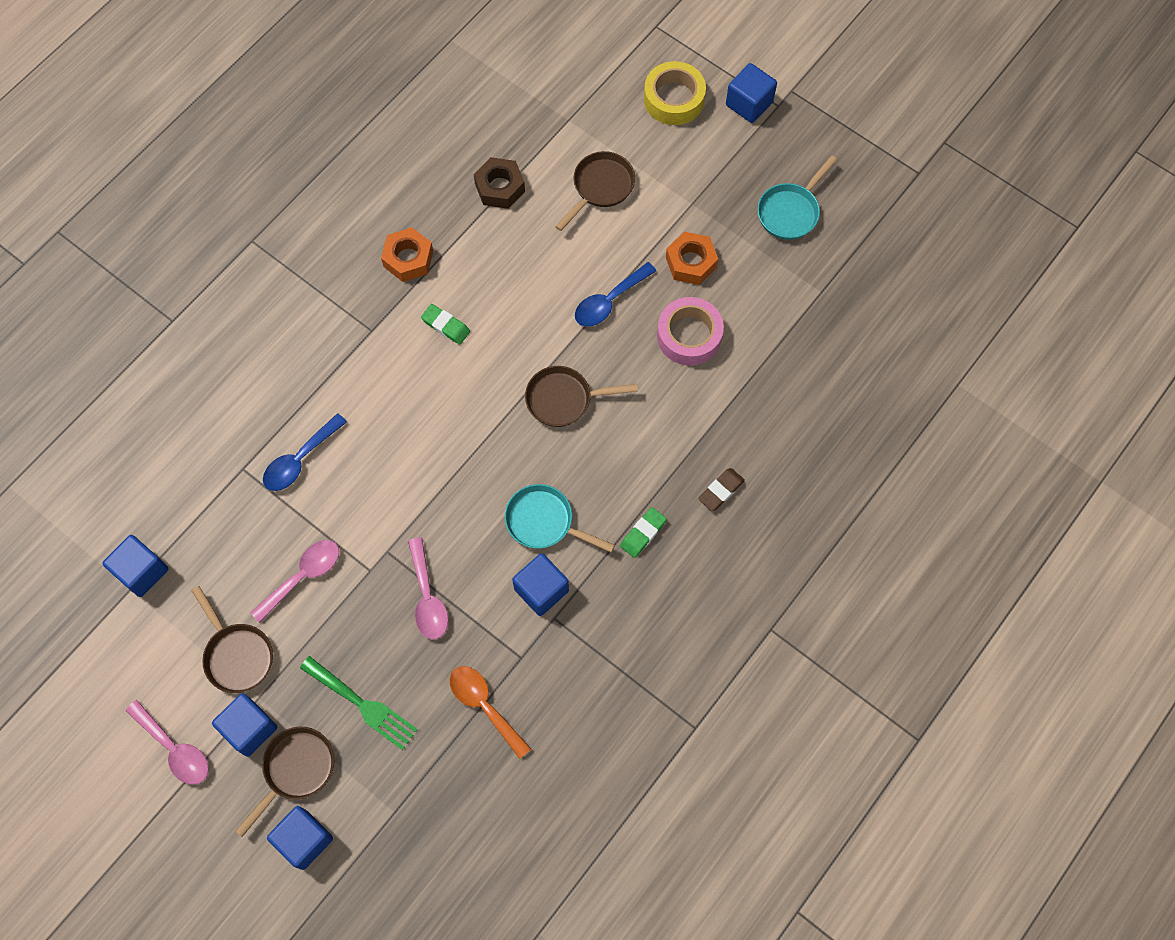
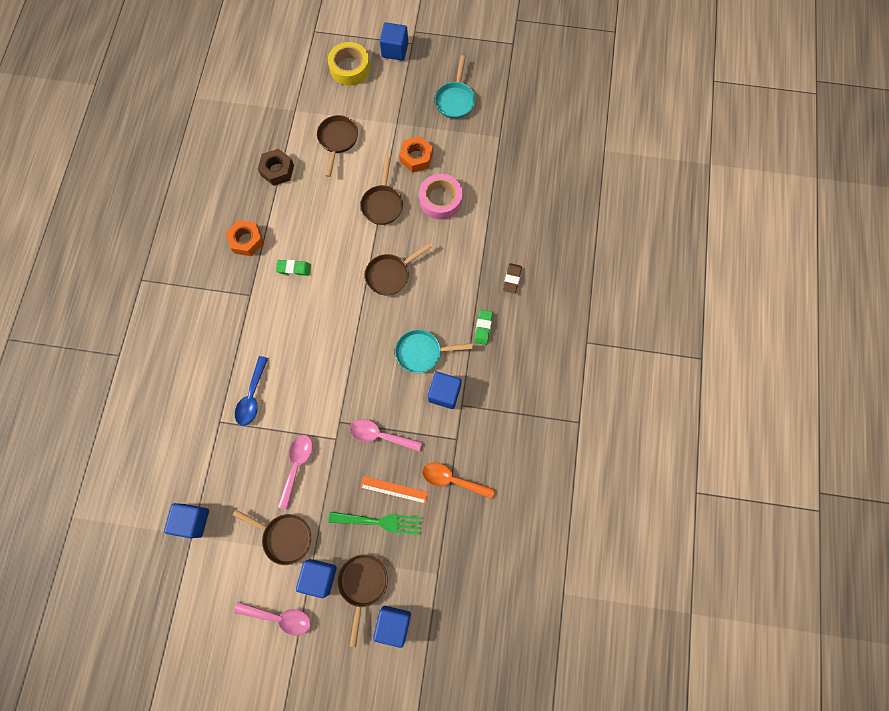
camera: 30 degrees left, 5 degrees up
pink spoon [408,537,449,639] -> pink spoon turned 150 degrees clockwise [350,419,422,452]
blue spoon [575,262,656,327] -> brown pan [360,157,403,225]
none -> orange ruler [360,476,428,504]

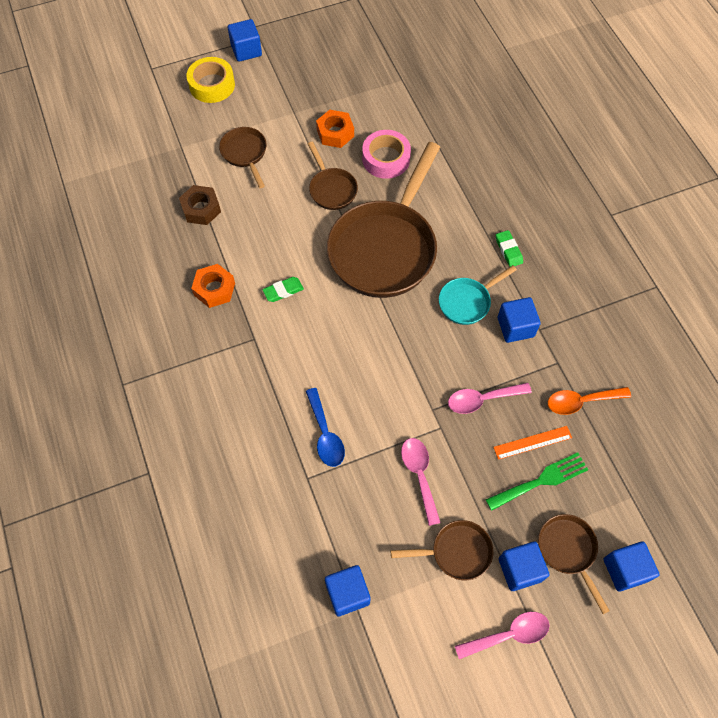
camera: 30 degrees left, 10 degrees down
brown pan [365,243,432,296] -> brown pan [327,142,440,298], size x2.15
turquoise pan [435,55,475,119] -> none
brown eraser [503,263,522,294] -> none

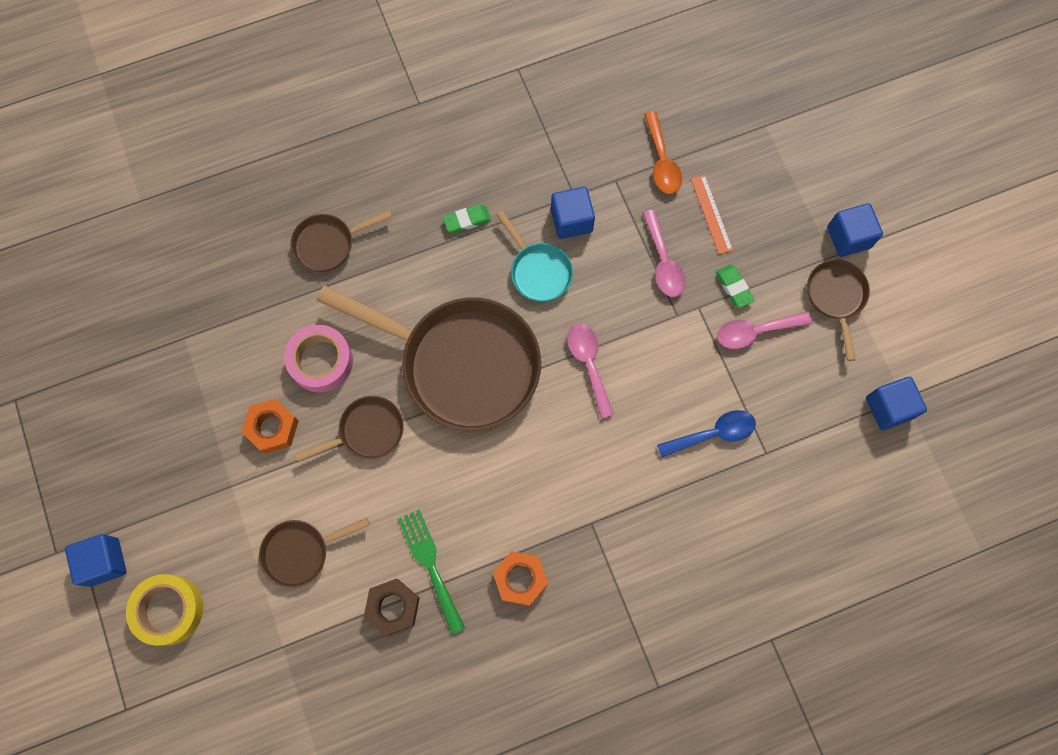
camera: 90 degrees left, 10 degrees up
green eraser [263,277,304,302] -> green eraser moved to [716,265,755,308]
pink spoon [455,612,550,659] -> pink spoon moved to [567,323,614,419]
green fork [485,452,588,511] -> green fork moved to [398,510,465,635]
brown pan [538,514,610,614] -> brown pan moved to [290,211,392,272]
blue cube [603,542,660,592] -> none

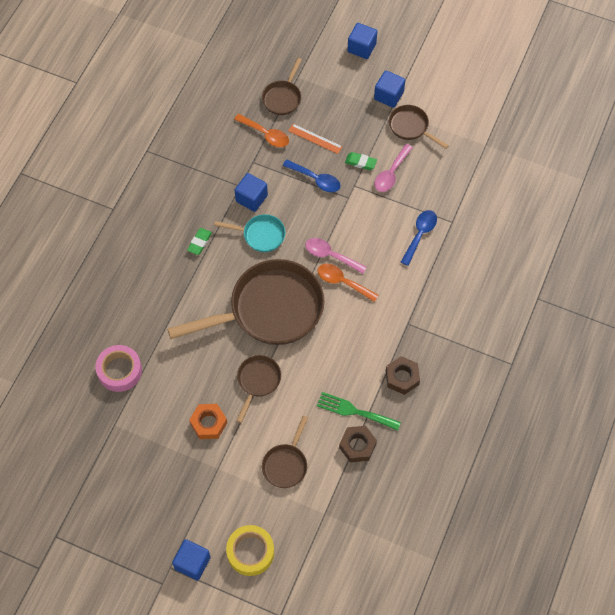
camera: 45 degrees left, 10 degrees down
pink tape [284,325,353,392] -> pink tape moved to [95,345,142,392]
brown pan [290,211,392,272] -> brown pan moved to [262,58,302,115]
orange nut [493,551,548,606] -> brown nut [386,356,420,395]
pink spoon [643,210,686,297] -> blue spoon [283,159,341,192]
blue cube [866,377,927,430] -> blue cube moved to [347,23,377,59]
none -> orange spoon [318,264,379,302]

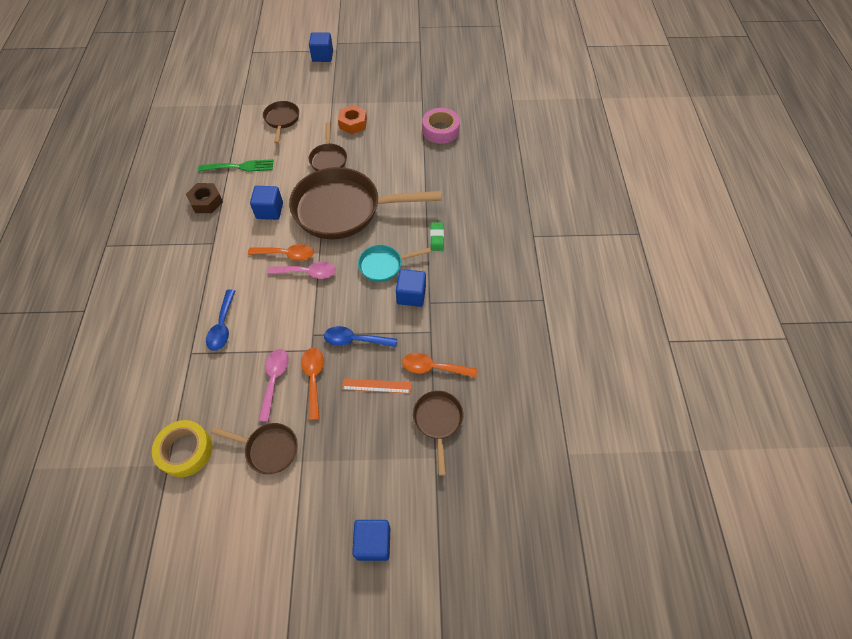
camera: 155 degrees right, 5 degrees down
brown pan [167,259,324,345] -> brown pan turned 45 degrees clockwise [289,167,442,240]
yellow tape [226,525,274,576] -> yellow tape moved to [152,420,213,477]
brown nut [339,426,377,462] -> none
green eraser [345,152,377,170] -> orange spoon [301,348,324,420]
blue cube [374,70,405,108] -> blue cube moved to [250,186,283,220]

